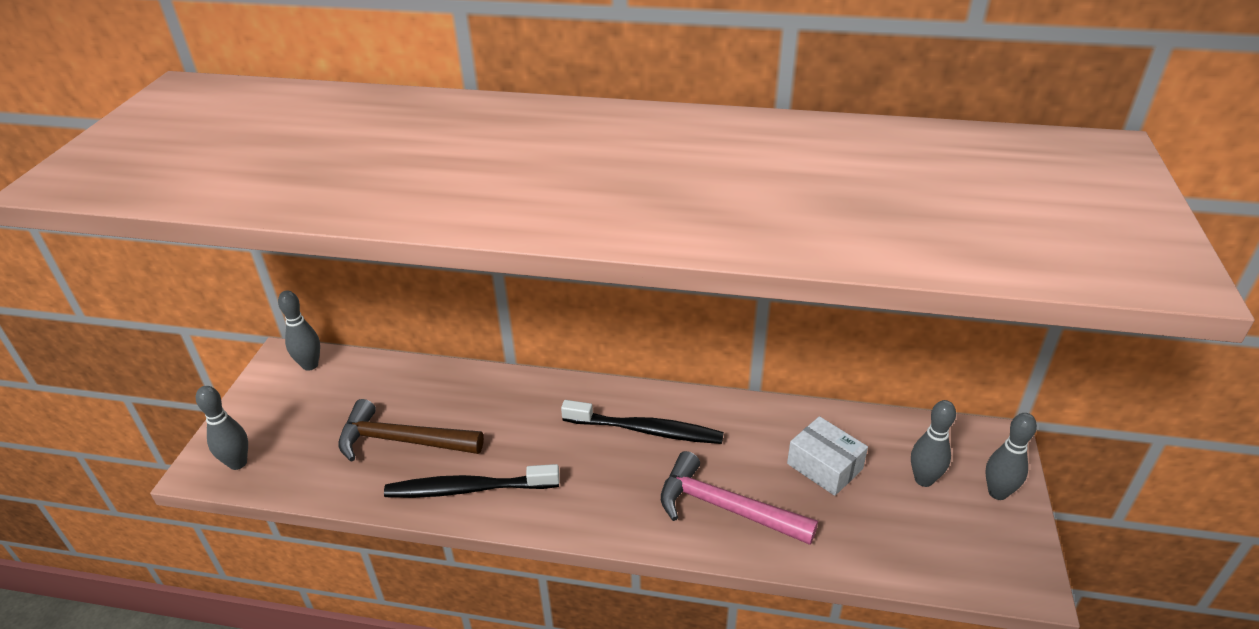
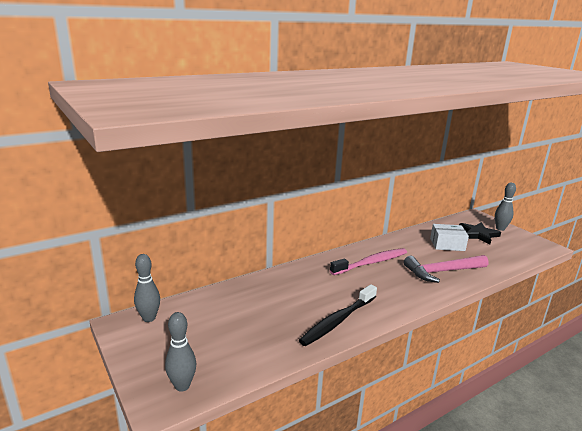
camera: 45 degrees left, 15 degrees down
brown hammer [338,399,484,462] -> none
black toothbrush [561,400,724,444] -> pink toothbrush [330,248,407,275]
grey bowling pin [911,400,956,487] -> black star [459,222,501,244]

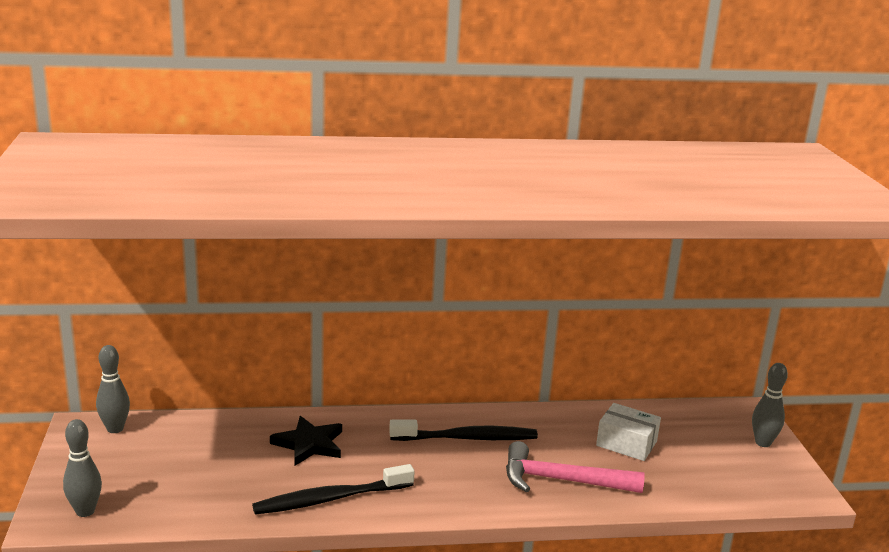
camera: 25 degrees right, 0 degrees up
pink toothbrush [330,248,407,275] -> black toothbrush [389,420,538,441]
black star [459,222,501,244] -> black star moved to [270,416,342,466]

